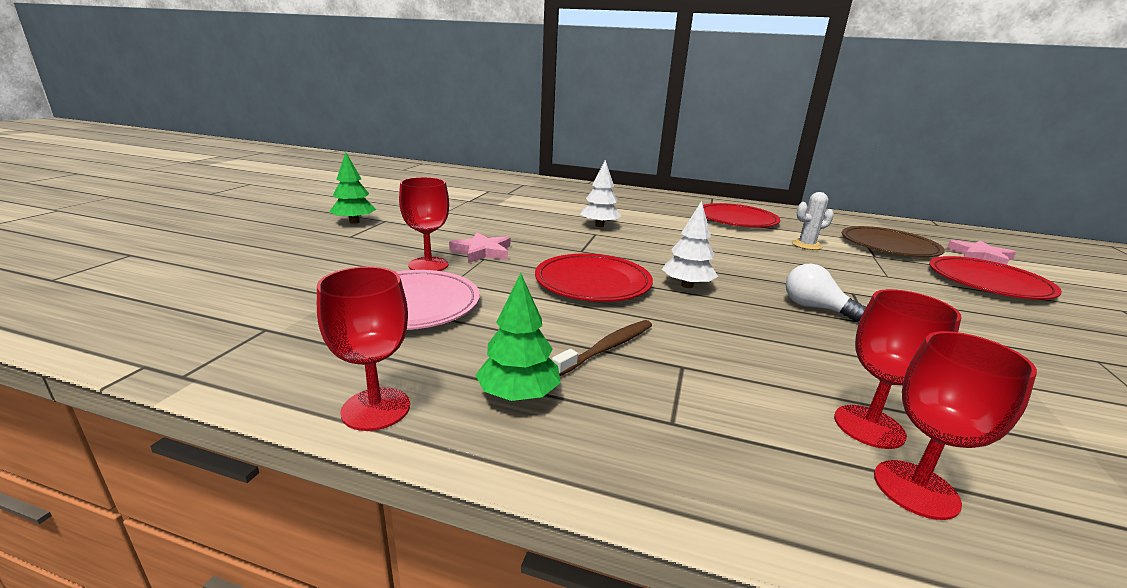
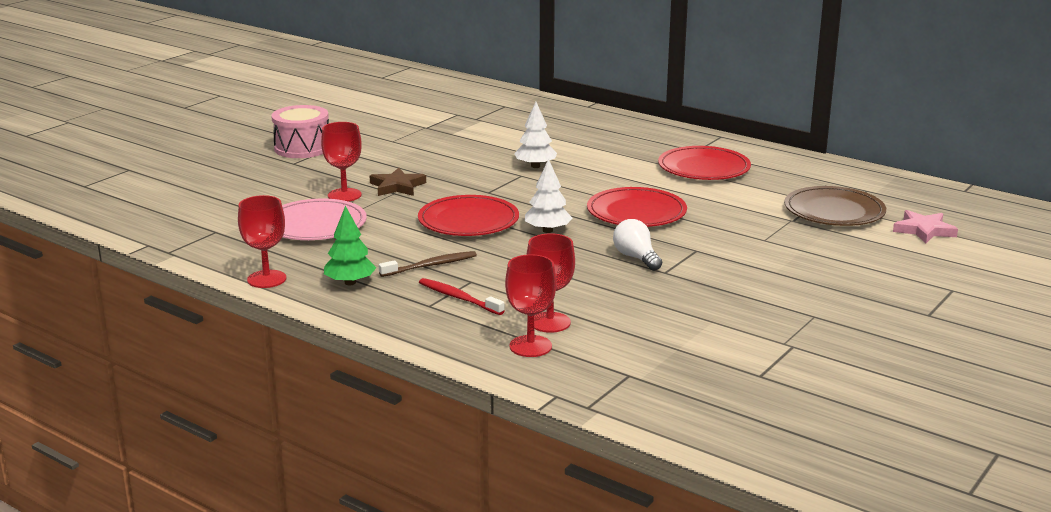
camera: 20 degrees right, 0 degrees up
green tree [329,152,376,224] -> pink drum [271,105,329,158]
pink star [449,232,510,263] -> brown star [370,168,426,196]
white cactus [792,192,834,250] -> none
red plate [929,256,1062,300] -> red plate moved to [587,187,687,227]
none -> red toothbrush [419,278,505,315]

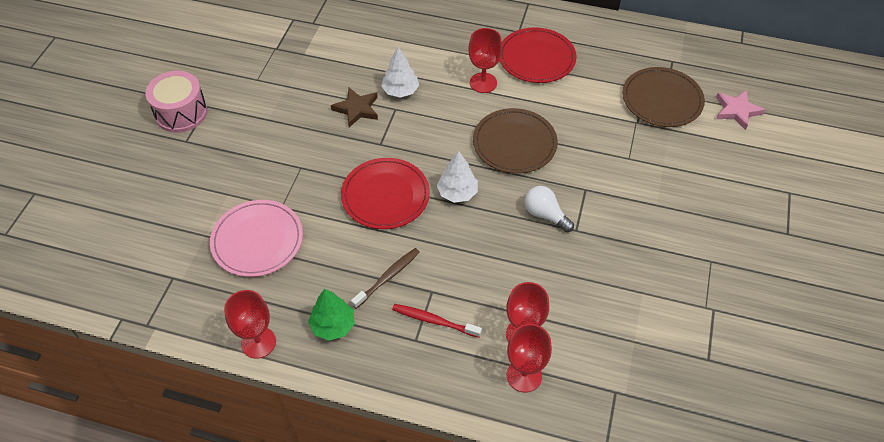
camera: 20 degrees left, 30 degrees up
red goblet [321,122,362,202] -> red goblet moved to [468,28,502,93]
brown star [370,168,426,196] -> brown star moved to [331,88,378,127]
red plate [587,187,687,227] -> brown plate [473,108,558,174]

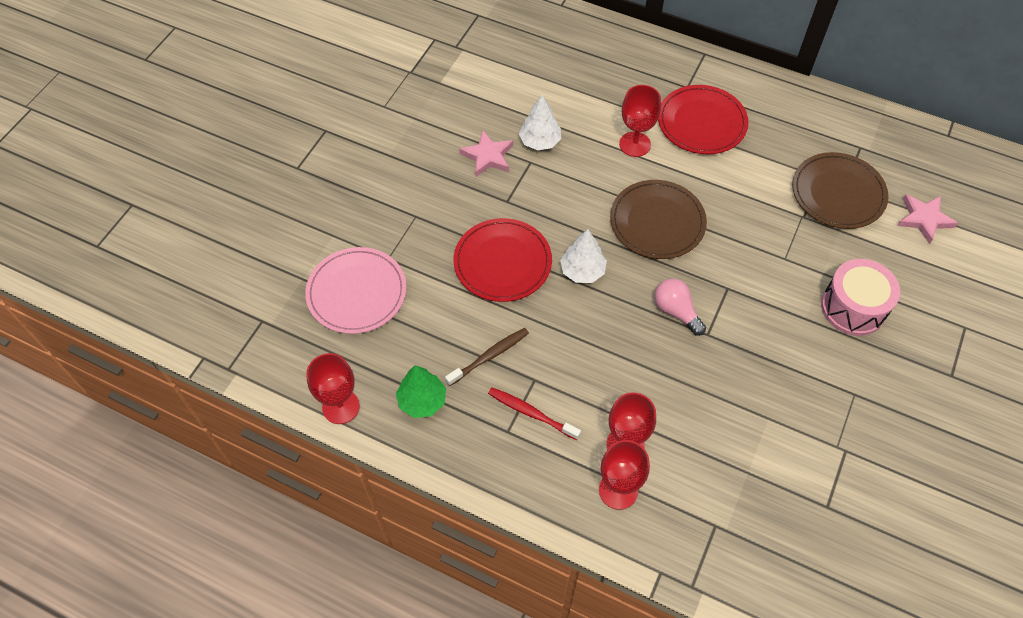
camera: 10 degrees right, 5 degrees up
pink drum [145,71,208,133] -> pink drum moved to [821,259,900,336]
brown star [331,88,378,127] -> pink star [459,130,513,177]
white light bulb [525,186,574,232] -> pink light bulb [655,279,706,336]

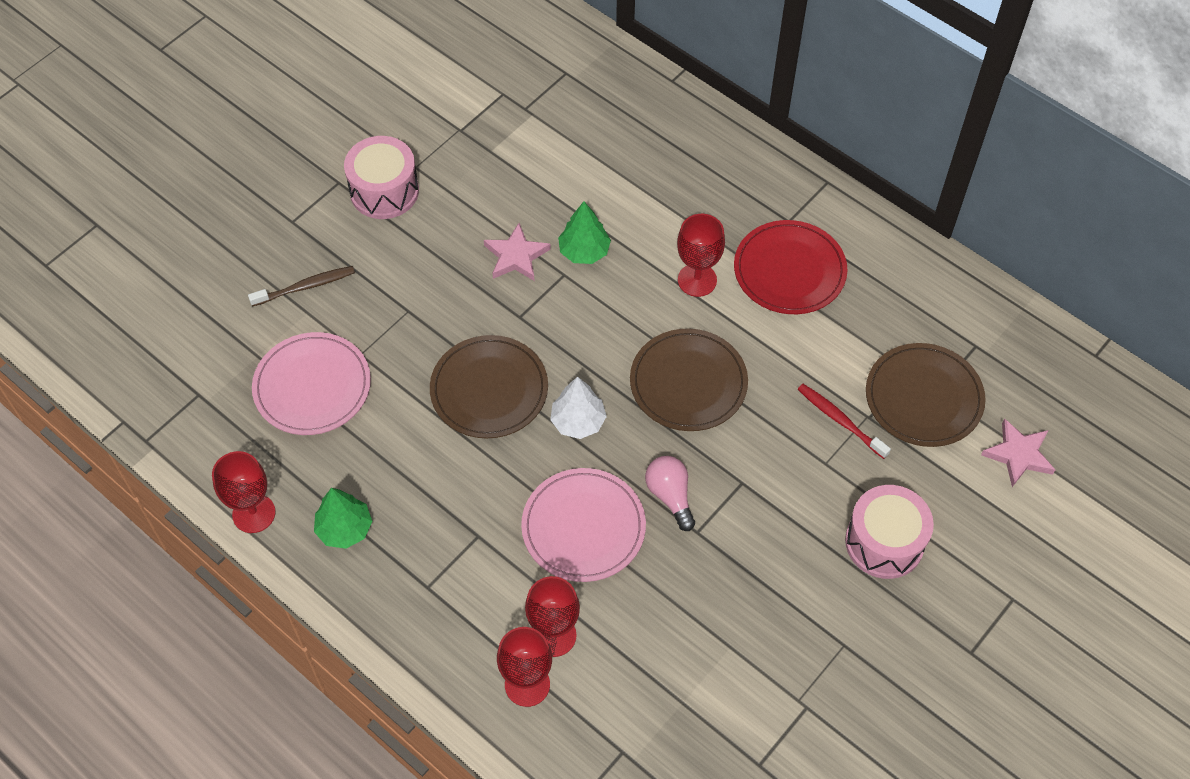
camera: 15 degrees right, 0 degrees up
brown toothbrush [445,328,529,386] -> brown toothbrush moved to [248,266,355,307]
red plate [453,218,552,302] -> brown plate [430,335,548,438]
red toothbrush [488,387,581,440] -> red toothbrush moved to [798,384,891,459]
white tree [519,95,561,150] -> green tree [558,201,611,264]
none -> pink drum [344,136,419,219]
none -> pink plate [521,468,646,582]

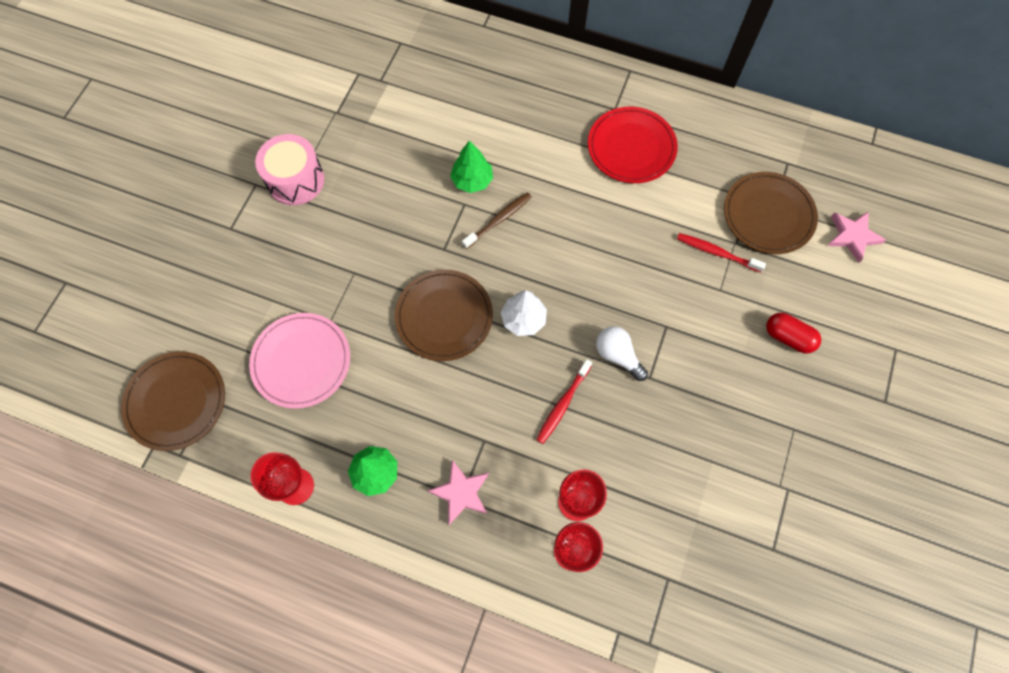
camera: 20 degrees left, 10 degrees up
brown toothbrush [248,266,355,307] -> brown toothbrush moved to [462,192,532,249]
pink star [484,223,551,281] -> pink star moved to [428,460,489,525]
pink plate [521,468,646,582] -> red toothbrush [536,359,592,444]
brown plate [630,329,748,431] -> brown plate moved to [121,351,225,451]
pink light bulb [645,456,695,531] -> white light bulb [596,326,648,381]
red goblet [677,214,725,297] -> none
pink drum [845,485,934,579] -> red capsule [766,313,821,354]

